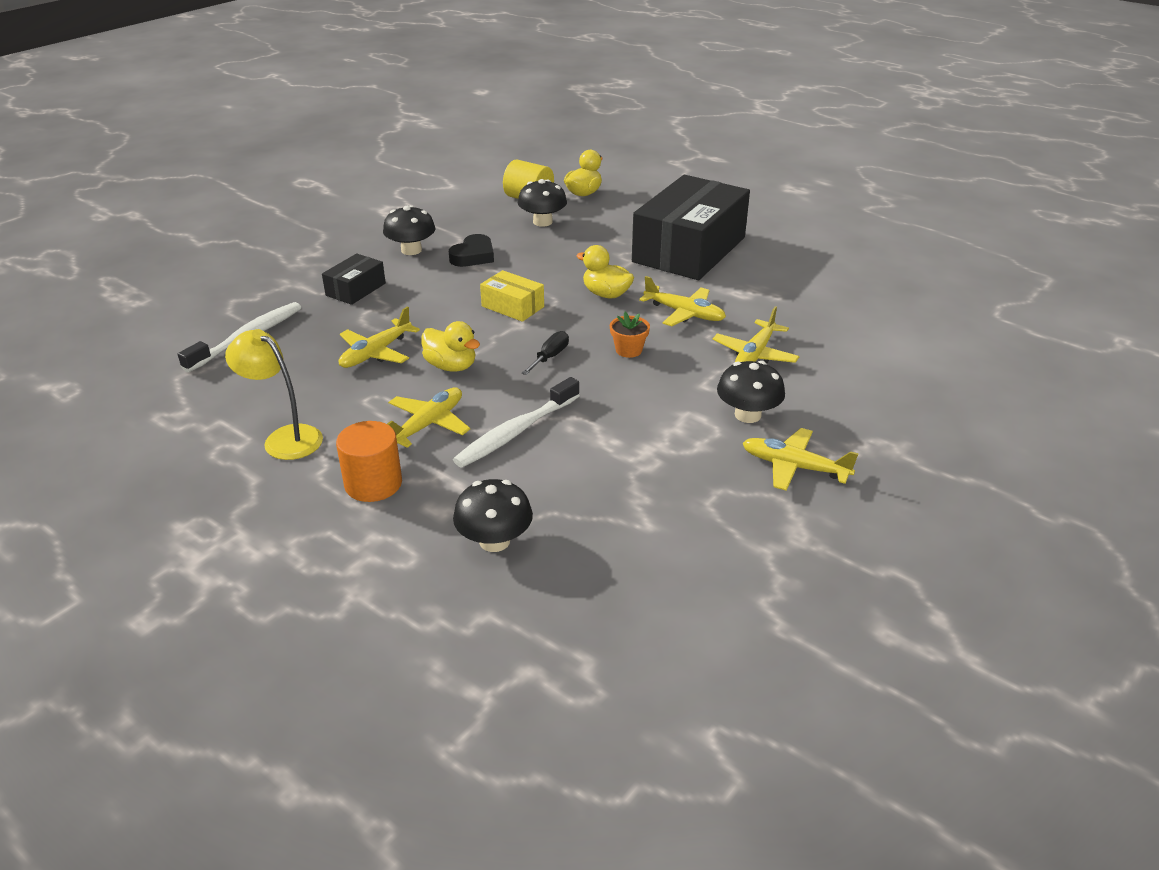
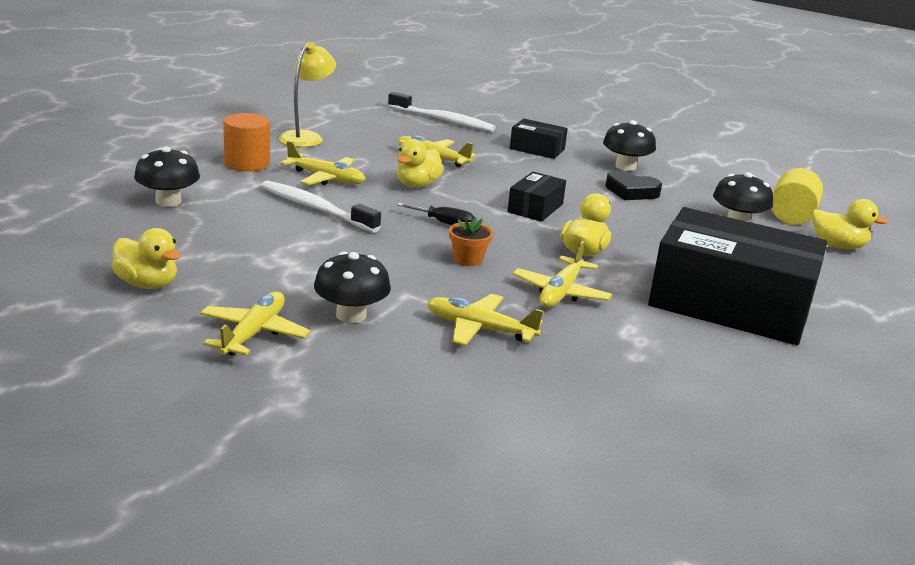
camera: 80 degrees right, 10 degrees down
yellow box [480,270,544,322] -> black box [507,172,566,222]
none -> yellow duck [112,228,181,289]

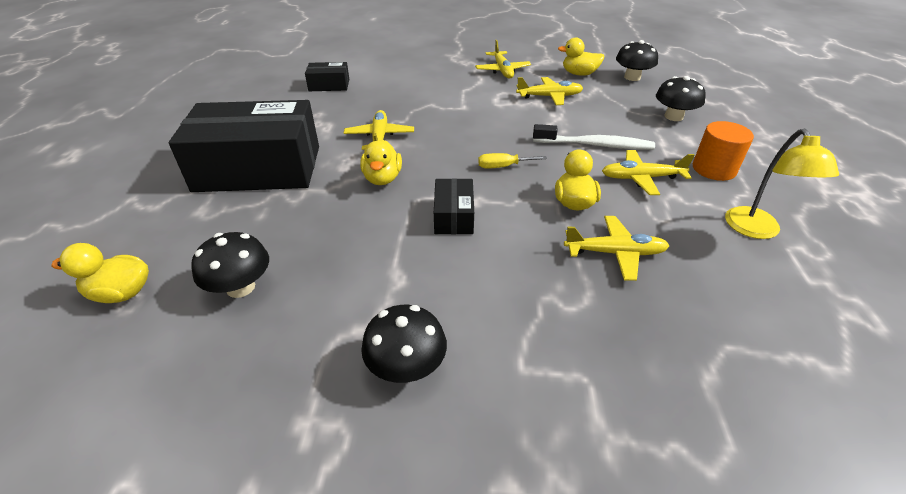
camera: 155 degrees right, 15 degrees up
black mushroom [314,252,391,323] -> black mushroom moved to [616,40,658,81]
white toothbrush [388,92,496,132] -> none
black screwdriver [397,203,475,225] -> yellow screwdriver [478,153,547,168]
yellow plane [427,294,543,346] -> yellow plane moved to [516,77,583,105]
orange flower pot [449,217,493,266] -> none
black box [510,119,568,159] -> black box moved to [305,62,349,91]
black heart [606,170,662,200] -> none
yellow cylinder [771,168,823,225] -> none

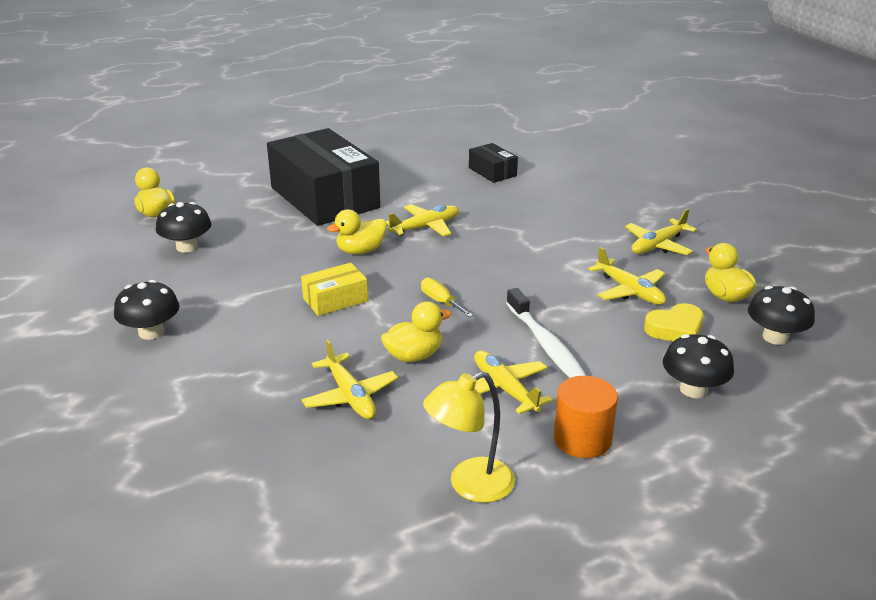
camera: 60 degrees right, 10 degrees down
black box [434,179,474,234] -> yellow box [301,263,368,316]
none -> yellow heart [644,303,704,341]

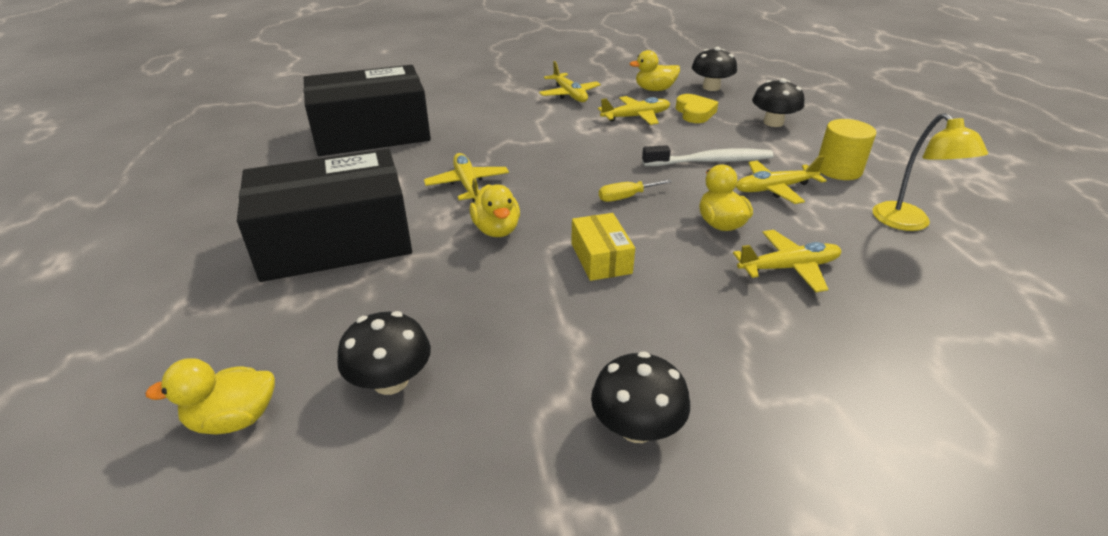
camera: 75 degrees left, 5 degrees up
black box [469,143,518,183] -> black box [303,65,431,156], size x2.27
orange cylinder [554,376,618,458] -> yellow cylinder [819,119,876,180]

